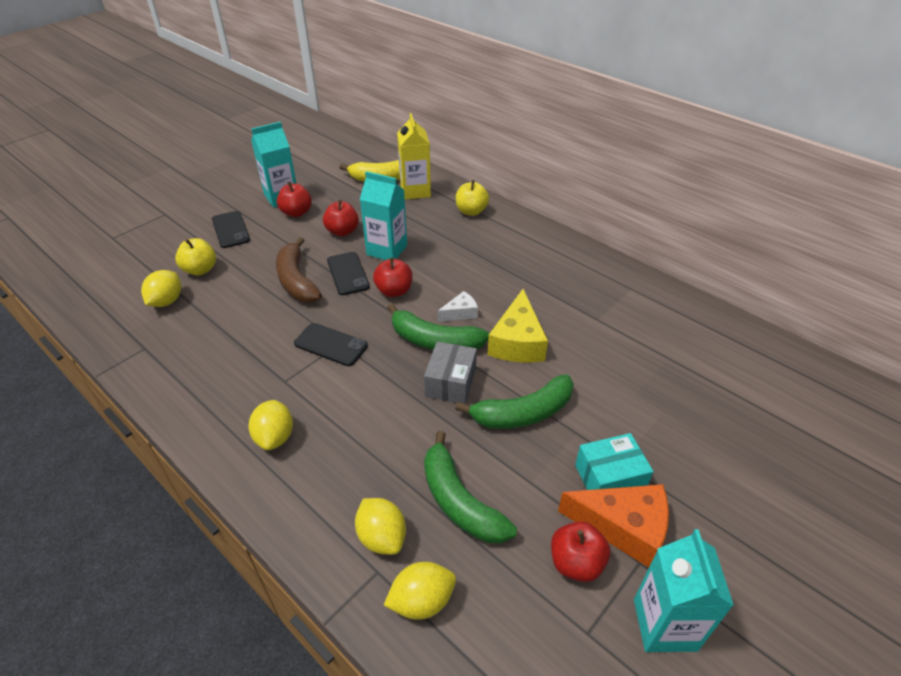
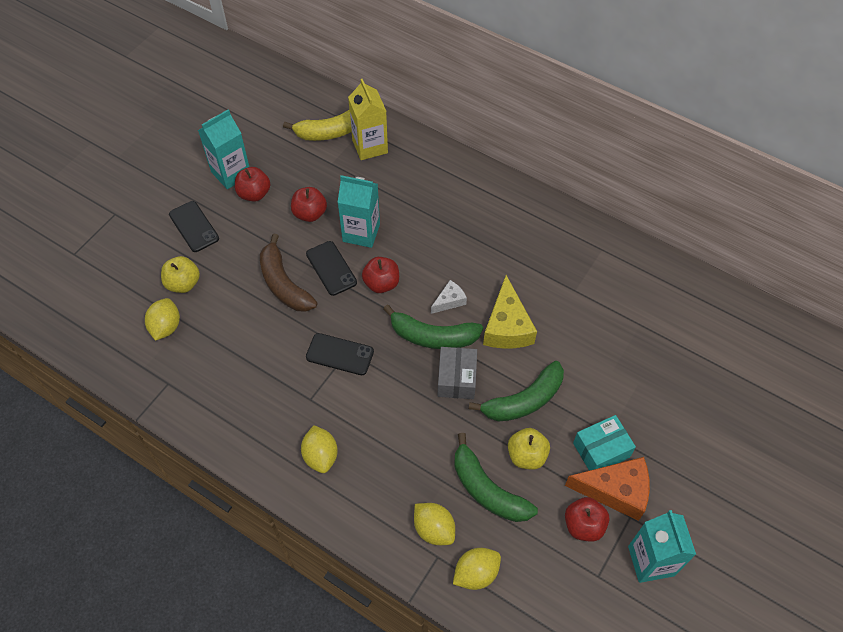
camera: 10 degrees left, 15 degrees up
yellow apple [456,180,489,216] -> yellow apple moved to [508,428,550,469]

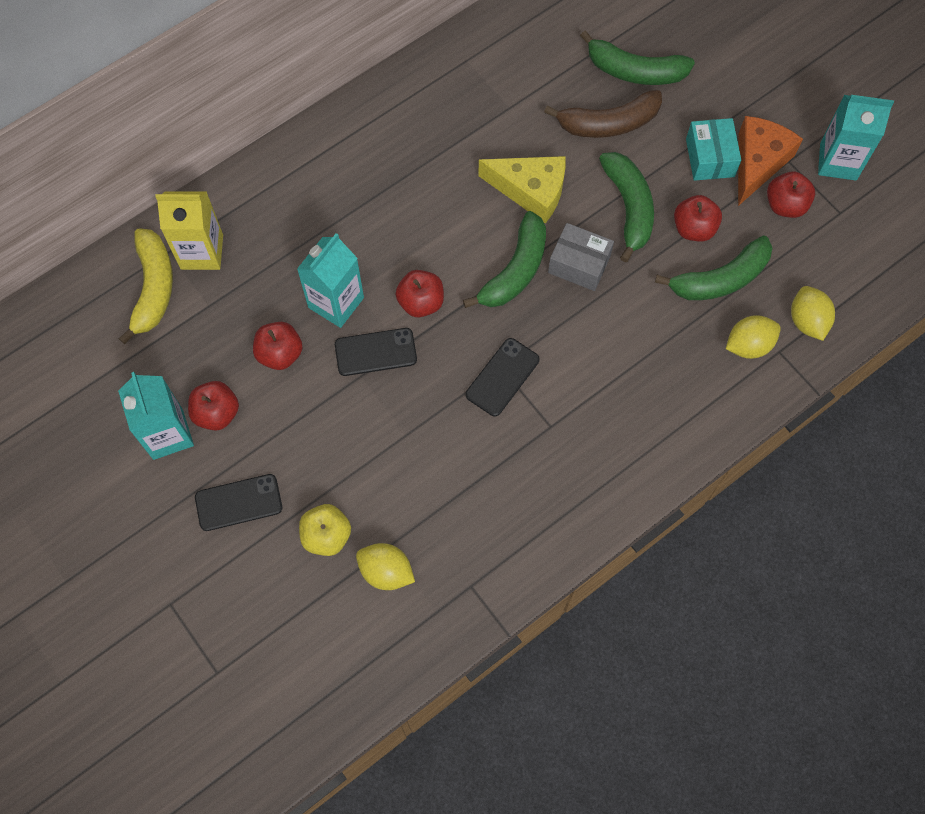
camera: 70 degrees left, 10 degrees up
brown banana [260,234,317,312] -> brown banana moved to [544,90,662,138]
yellow lemon [301,425,338,473] -> none
white cheese [431,280,467,314] -> none
yellow apple [508,428,550,469] -> red apple [674,195,722,241]
none -> green banana [580,30,695,85]

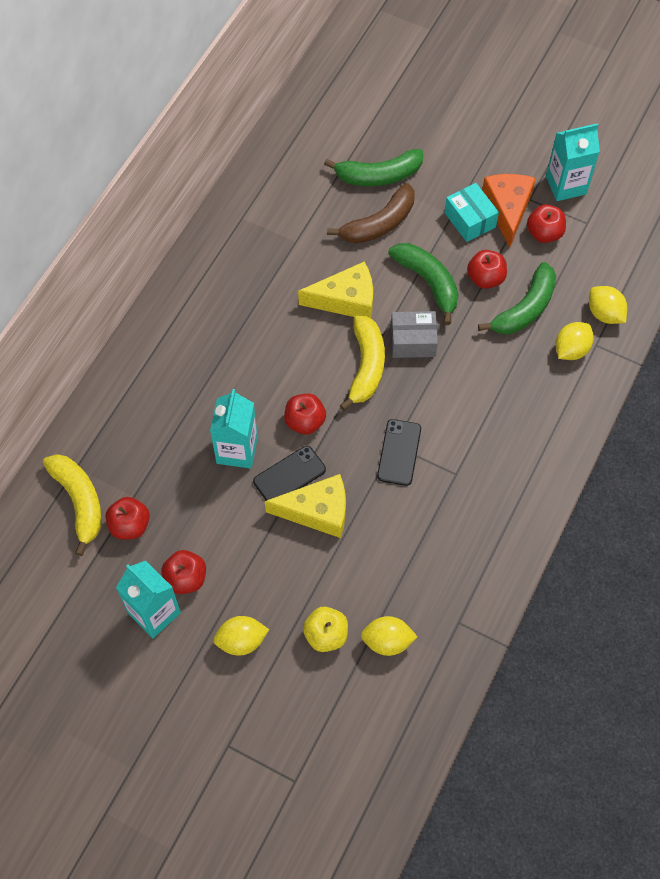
camera: 25 degrees left, 5 degrees down
yellow carton [155,191,223,270] -> none
black phone [195,474,282,531] -> yellow lemon [213,616,269,655]
red apple [253,322,302,370] -> red apple moved to [105,497,150,540]
green banana [463,211,546,308] -> yellow banana [340,315,385,411]
none -> yellow cheese [265,474,346,538]

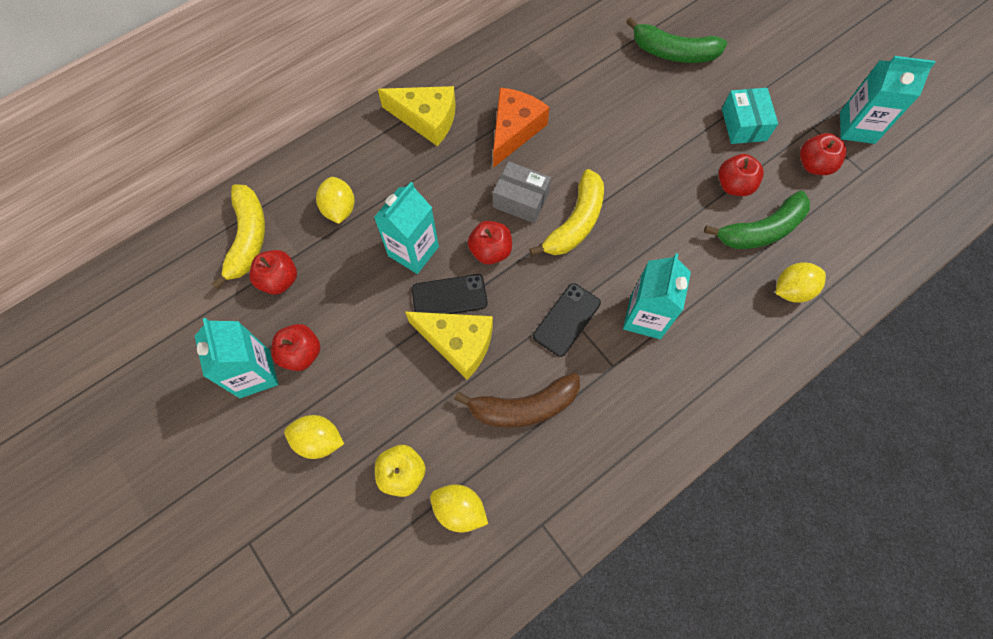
camera: 25 degrees right, 5 degrees up
yellow cheese [298,262,373,318] -> yellow cheese moved to [378,86,456,146]
brown banana [327,183,414,244] -> brown banana moved to [454,373,580,428]
green banana [388,243,459,325] -> none
grey box [391,311,438,358] -> grey box moved to [493,161,551,223]
orange cheese [482,174,536,248] -> orange cheese moved to [493,88,550,168]
yellow lemon [589,286,627,324] -> yellow lemon moved to [316,177,355,224]
none -> turquoise carton [623,253,691,339]

